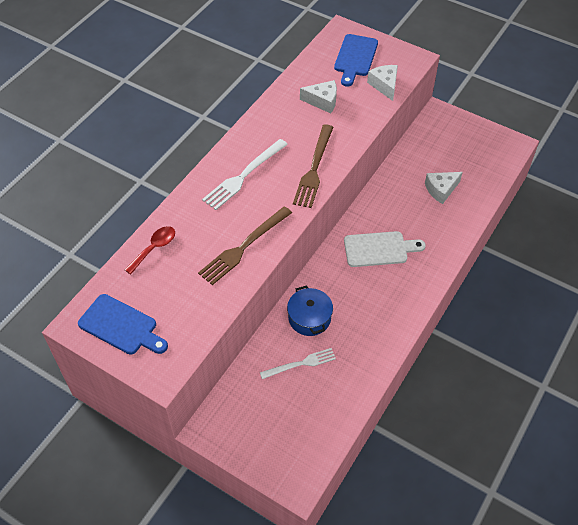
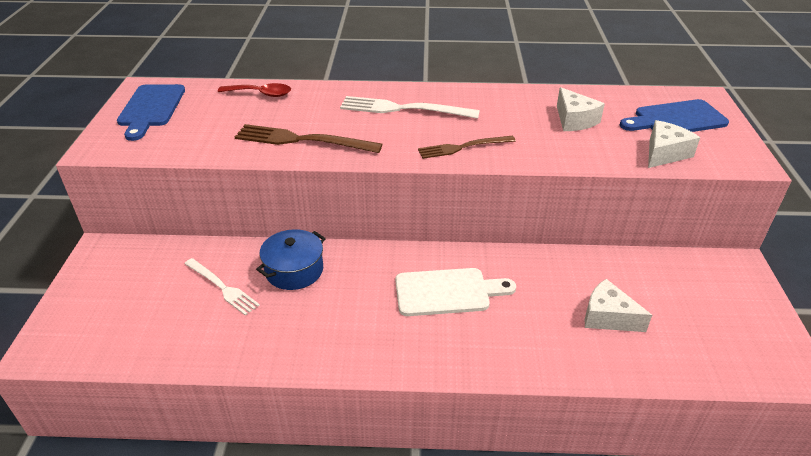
camera: 60 degrees right, 15 degrees down
brown fork [293,124,333,208] -> brown fork [418,136,516,159], size x0.66
white cutting board [344,231,426,267] -> white cutting board turned 60 degrees counterclockwise [395,268,516,316]

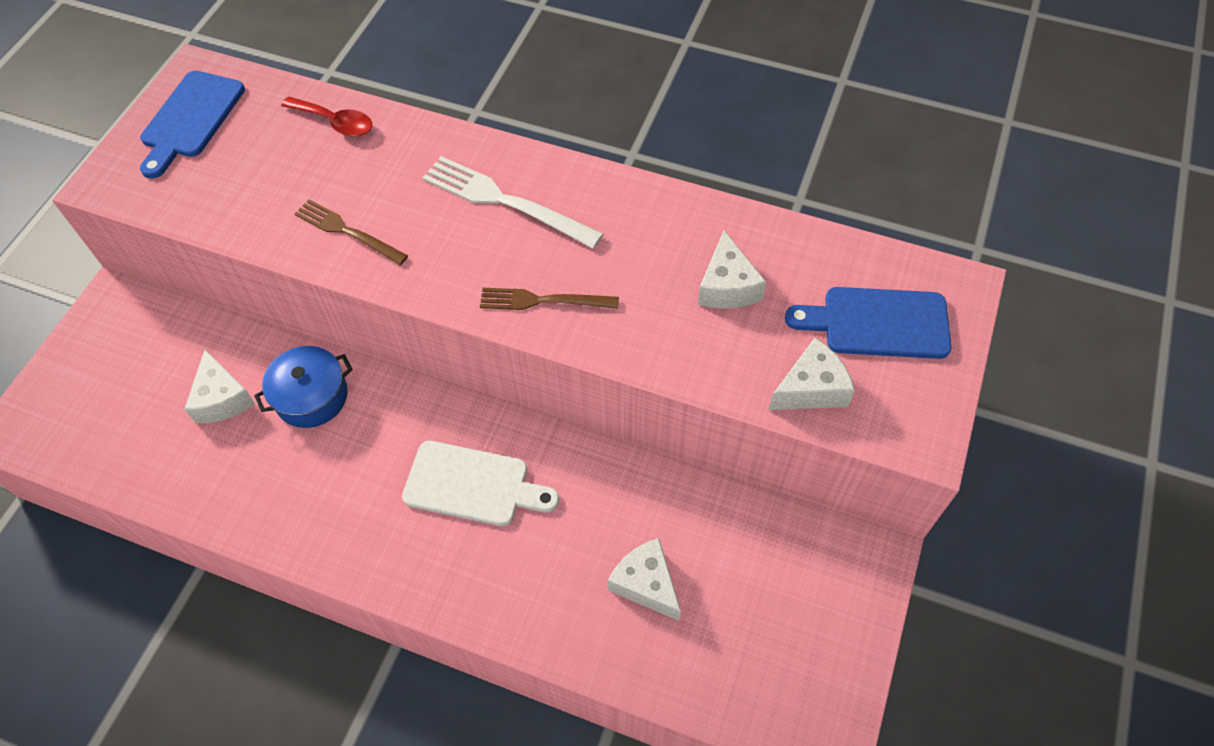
camera: 20 degrees right, 20 degrees up
white fork [184,258,260,315] -> white cheese [184,350,255,423]
brown fork [235,124,382,153] -> brown fork [295,200,408,265], size x0.66

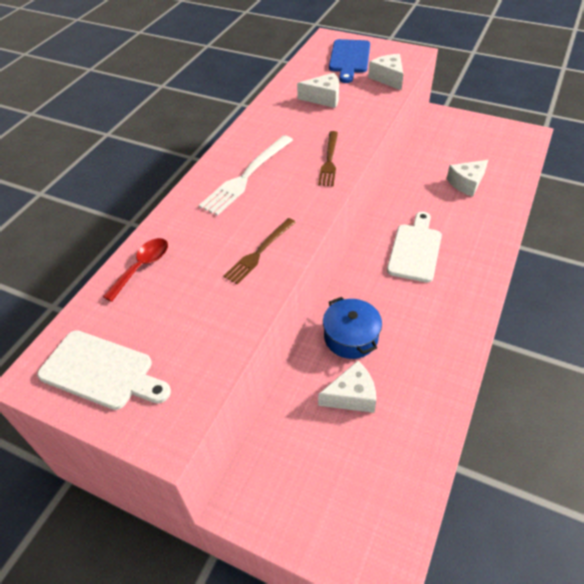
camera: 85 degrees left, 10 degrees down
blue cutting board [140,71,245,179] -> white cutting board [37,330,171,410]

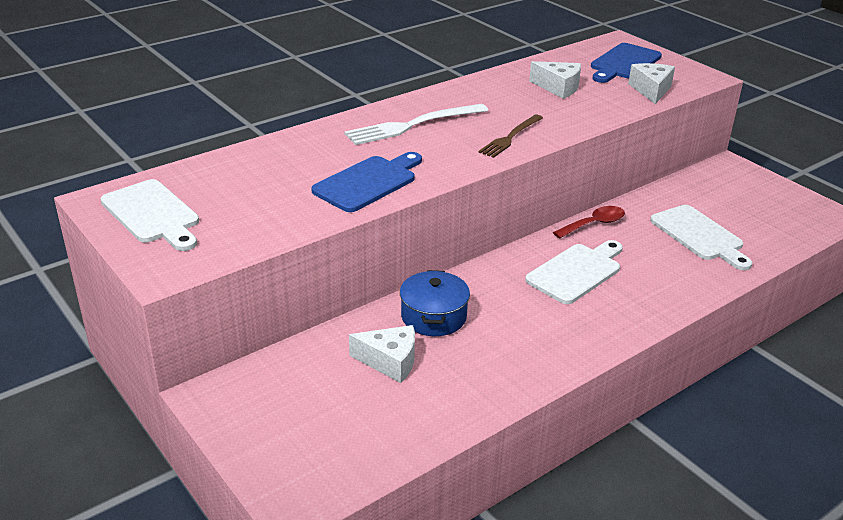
camera: 25 degrees right, 15 degrees down
red spoon [103,238,168,302] -> red spoon moved to [553,206,625,239]
brown fork [224,218,296,284] -> blue cutting board [311,152,422,212]
white cheese [447,160,488,197] -> white cutting board [650,205,752,270]

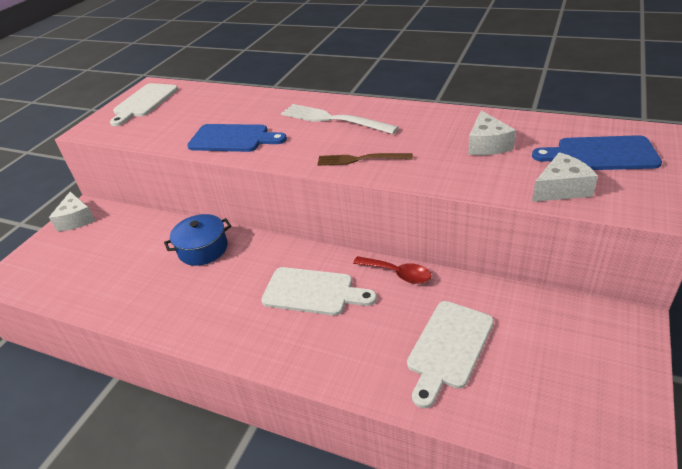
camera: 65 degrees right, 5 degrees up
white cheese [349,325,415,383] -> white cheese moved to [49,191,95,231]

